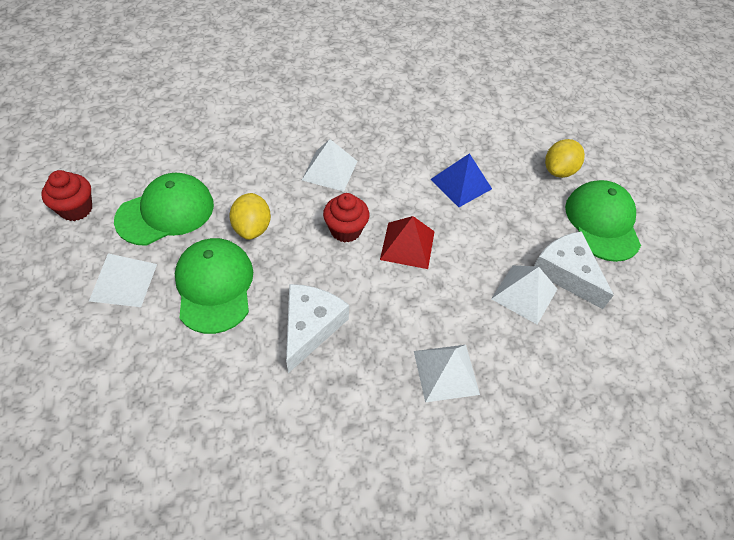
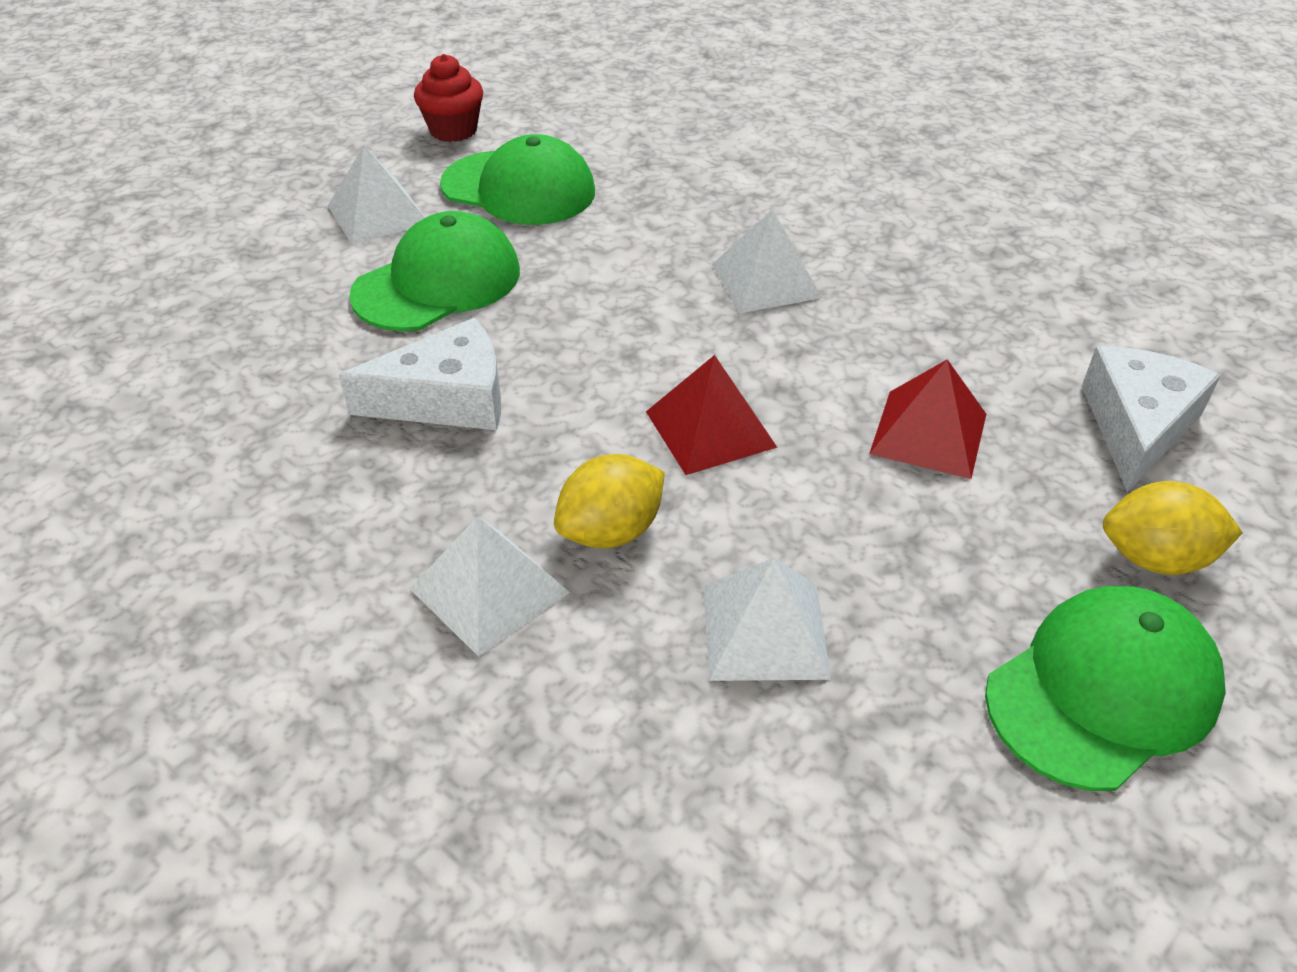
camera: 60 degrees right, 10 degrees down
yellow lemon [229,193,271,240] -> yellow lemon moved to [554,454,665,548]
red cupcake [323,193,369,243] -> none
blue pyramid [431,153,492,207] -> red pyramid [869,359,986,479]
white cheese [534,231,614,309] -> white cheese moved to [1082,346,1221,492]

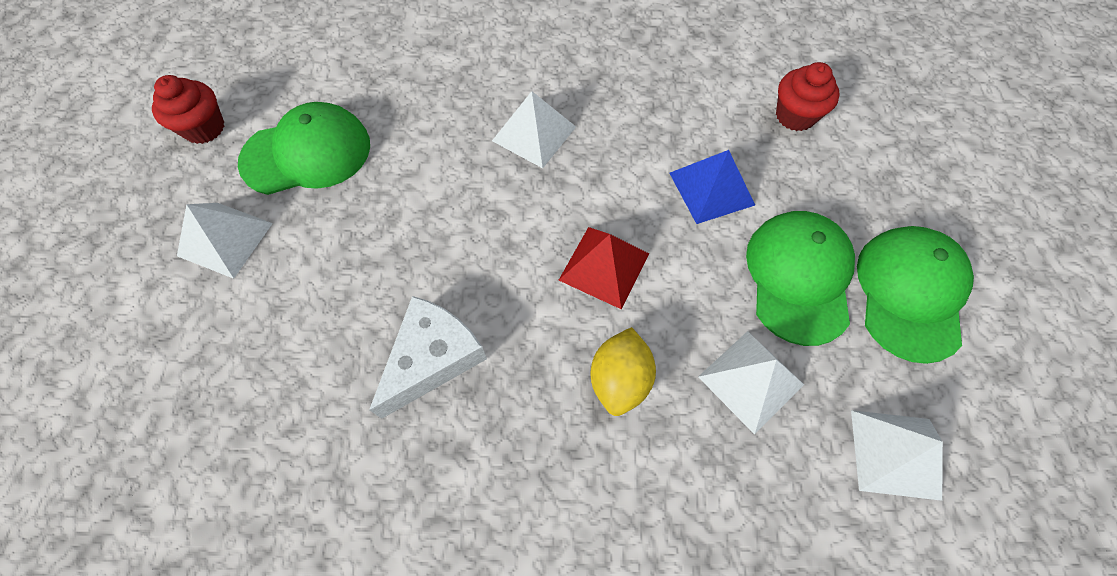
camera: 40 degrees left, 20 degrees up
green cap [349,211,520,331] -> green cap moved to [746,211,855,346]
white pyramid [410,516,570,657] -> white pyramid moved to [851,410,943,501]
red pyramid [869,359,986,479] -> blue pyramid [669,150,755,224]
white cheese [1082,346,1221,492] -> red cupcake [776,62,840,131]
yellow lemon [1103,481,1243,575] -> none

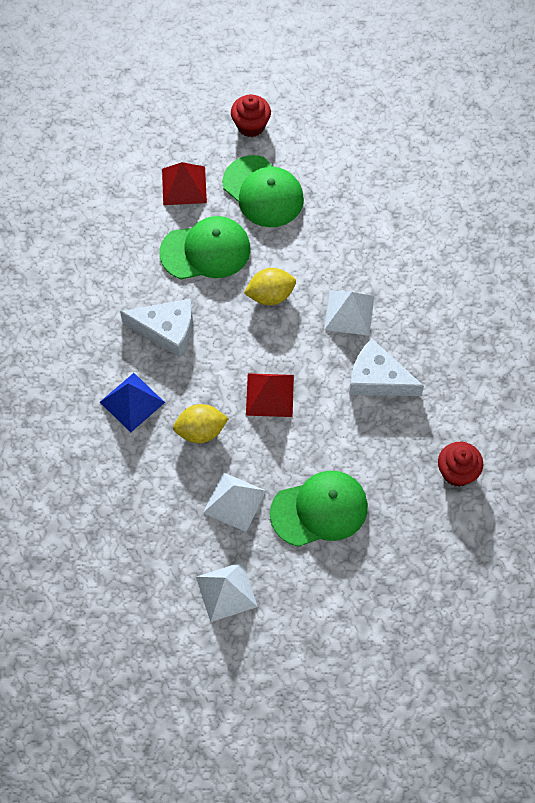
camera: 65 degrees right, 0 degrees up
white pyramid [177,203,273,279] -> red pyramid [162,162,207,205]
blue pyramid [669,150,755,224] -> blue pyramid moved to [100,373,165,432]
green cap [857,226,974,364] -> green cap moved to [159,216,251,279]
none -> yellow lemon [244,268,296,305]
none -> white cheese [349,339,424,396]

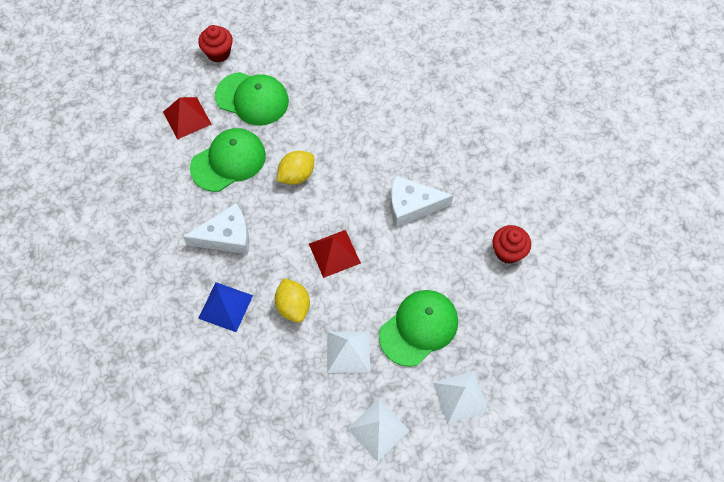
camera: 25 degrees left, 0 degrees up
yellow lemon [173,404,229,443] -> yellow lemon turned 75 degrees counterclockwise [275,278,310,323]
white pyramid [324,291,374,336] -> white pyramid moved to [433,371,489,425]

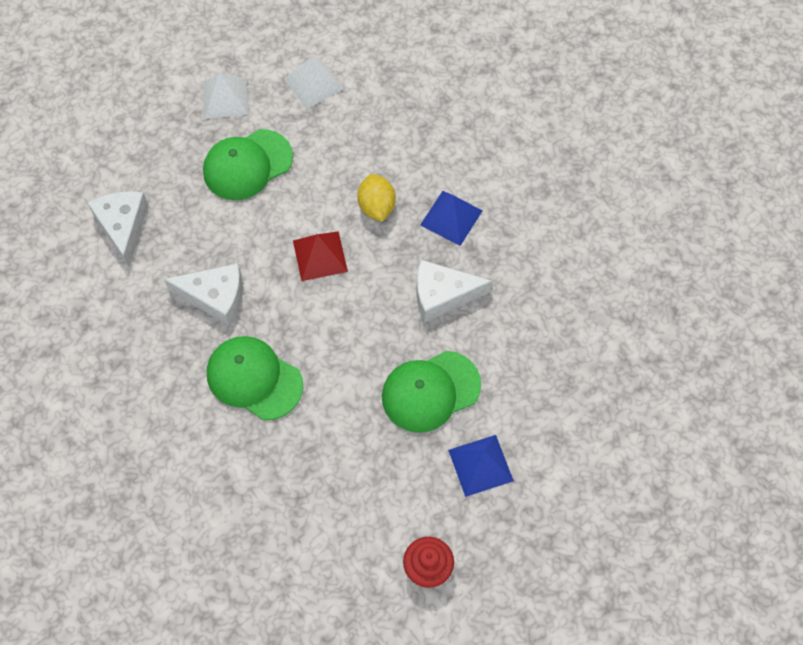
camera: 170 degrees left, 0 degrees up
red pyramid [163,97,212,140] -> blue pyramid [448,435,514,497]
green cap [215,72,289,125] -> green cap moved to [207,336,303,421]
yellow lemon [277,151,314,185] -> none
white pyramid [327,331,370,373] -> none
red cupcake [493,225,531,264] -> white cheese [88,191,148,267]

